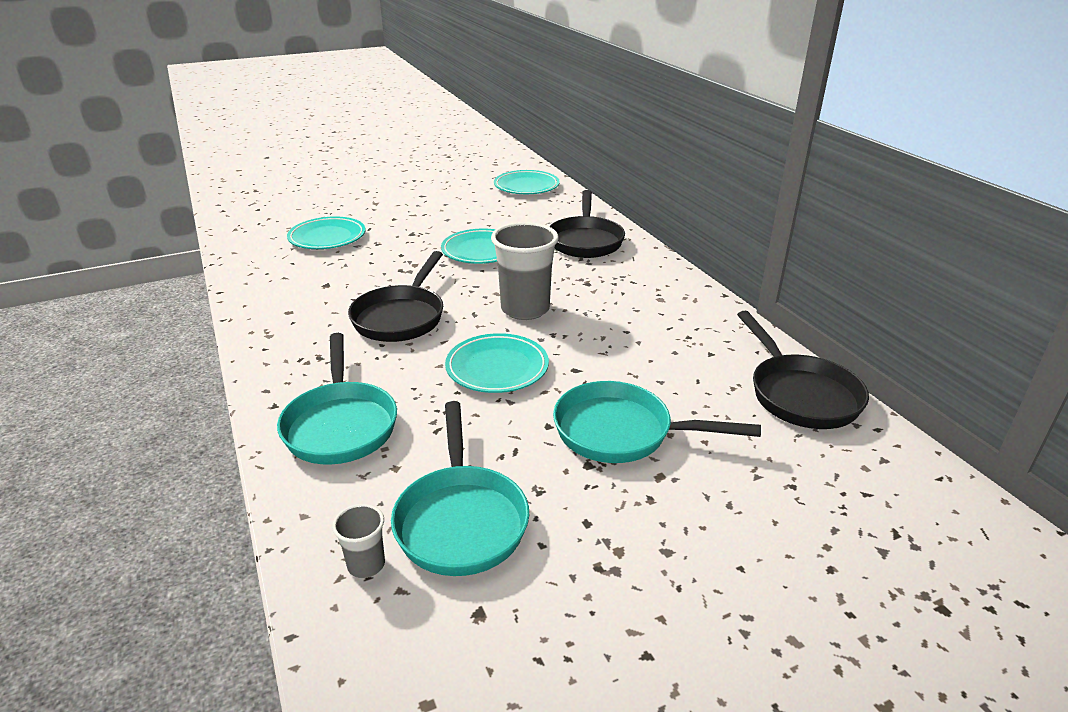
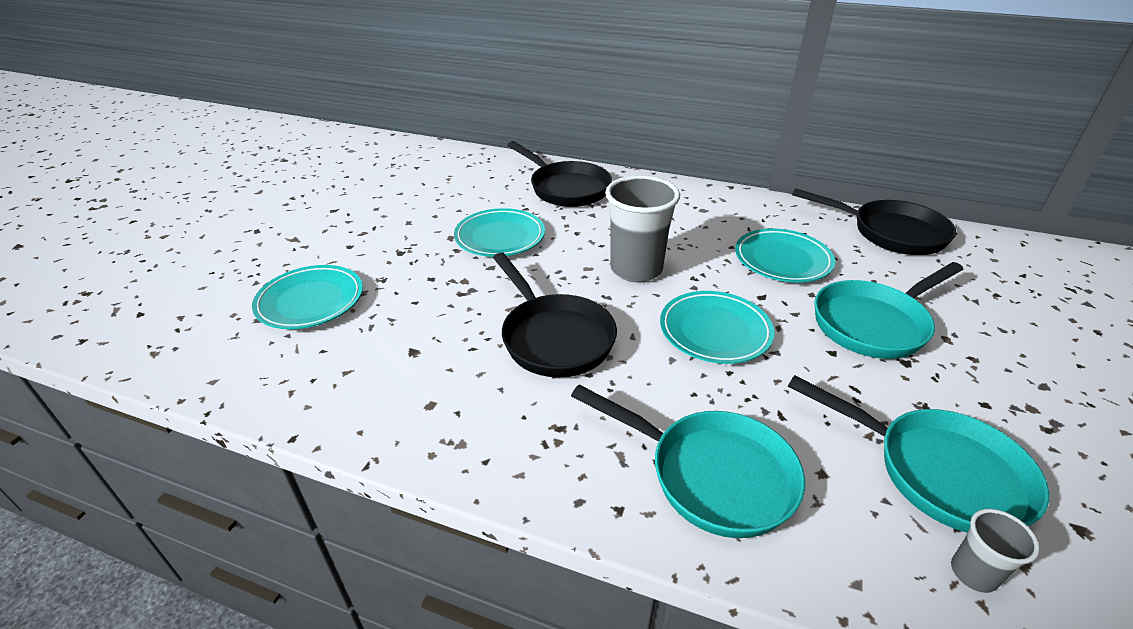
camera: 45 degrees left, 5 degrees up
turquoise plate [494,170,560,194] -> turquoise plate moved to [735,228,835,283]

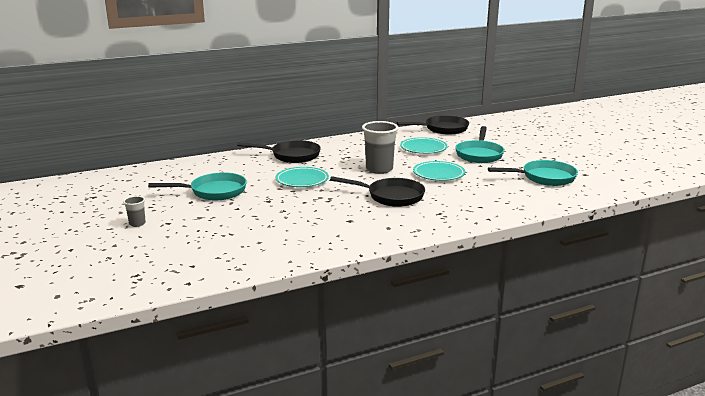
camera: 45 degrees left, 15 degrees down
turquoise plate [252,265,363,329] -> none
turquoise pan [571,385,805,538] -> turquoise pan moved to [148,172,247,200]
grey cup [951,509,1040,593] -> grey cup moved to [123,196,146,227]

